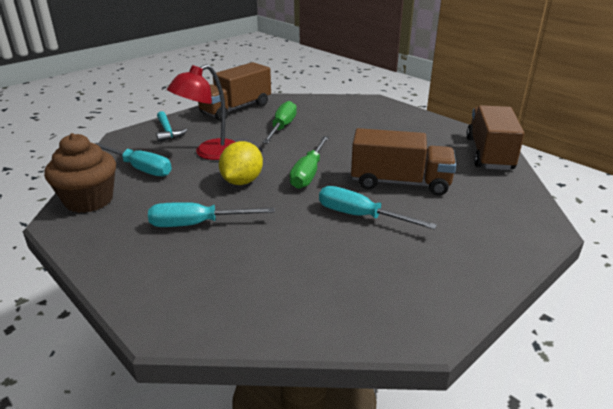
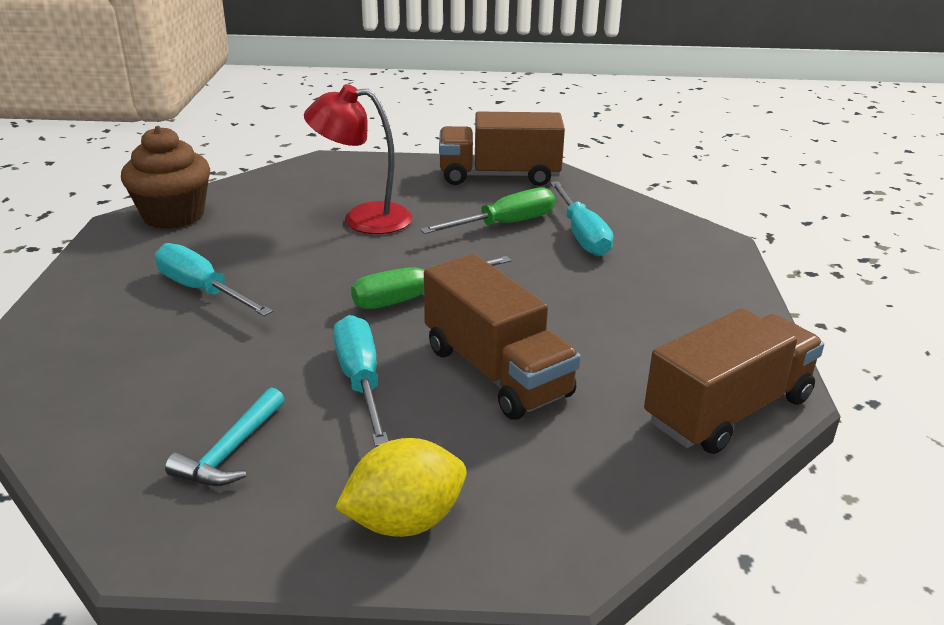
camera: 45 degrees right, 0 degrees up
turquoise screwdriver [95,143,172,177] -> turquoise screwdriver moved to [550,181,613,256]
turquoise hammer [156,111,188,142] -> turquoise hammer moved to [165,387,285,486]
yellow lemon [219,141,263,185] -> yellow lemon moved to [335,438,466,537]

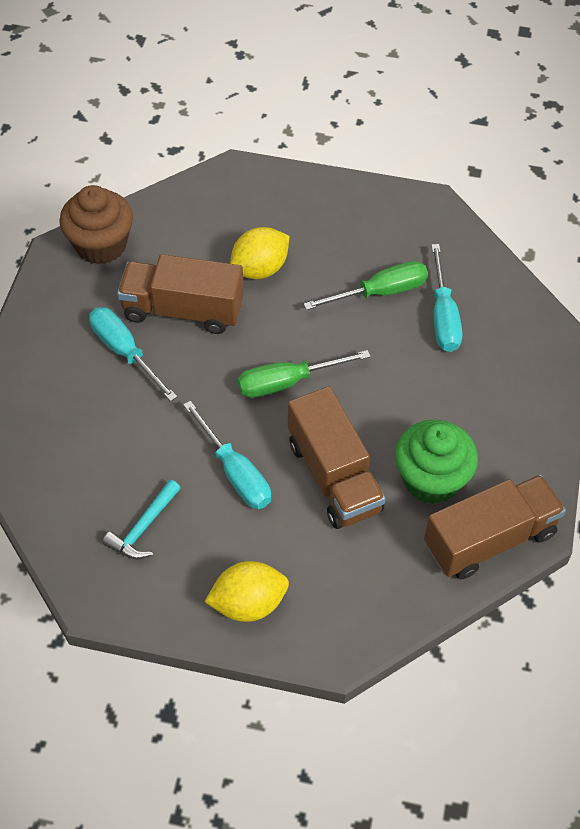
camera: 10 degrees right, 25 degrees up
red lamp [304,84,412,234] -> yellow lemon [230,227,290,279]
turquoise screwdriver [333,315,388,447] -> turquoise screwdriver turned 150 degrees clockwise [183,401,271,509]
brown truck [439,112,565,186] -> brown truck moved to [117,254,244,334]
none -> green cupcake [395,420,478,504]

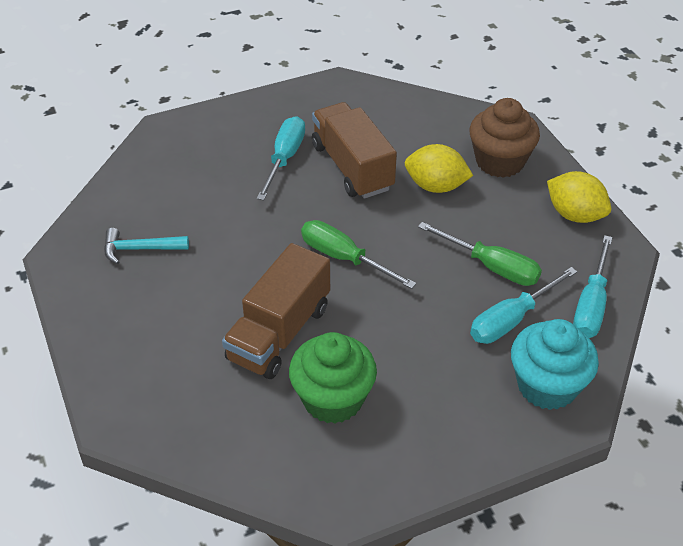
camera: 55 degrees right, 10 degrees down
brown cupcake [59,185,133,264] -> brown cupcake moved to [469,98,540,178]
turquoise screwdriver [183,401,271,509] -> turquoise screwdriver moved to [573,235,613,338]
yellow lemon [205,561,289,622] -> yellow lemon moved to [547,171,611,223]
brown truck [424,475,566,579] -> none
none -> turquoise cupcake [511,319,599,410]

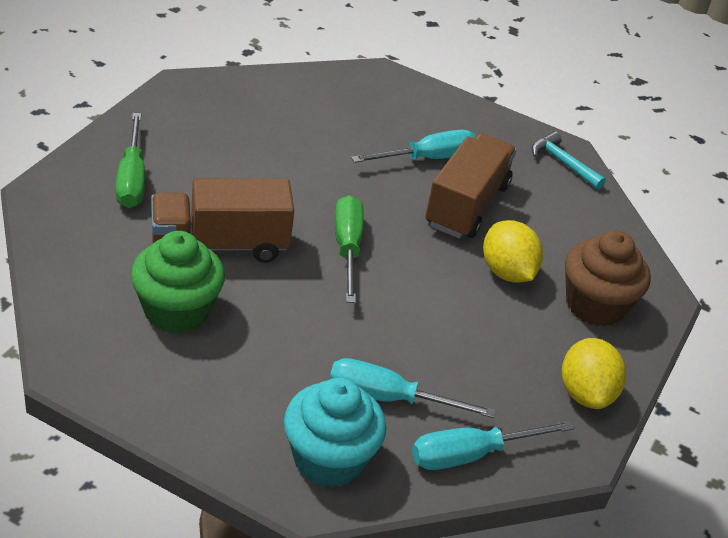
camera: 45 degrees right, 5 degrees down
turquoise hammer [104,228,189,264] -> turquoise hammer moved to [532,131,606,189]
green screwdriver [418,222,542,286] -> green screwdriver moved to [115,113,145,208]

